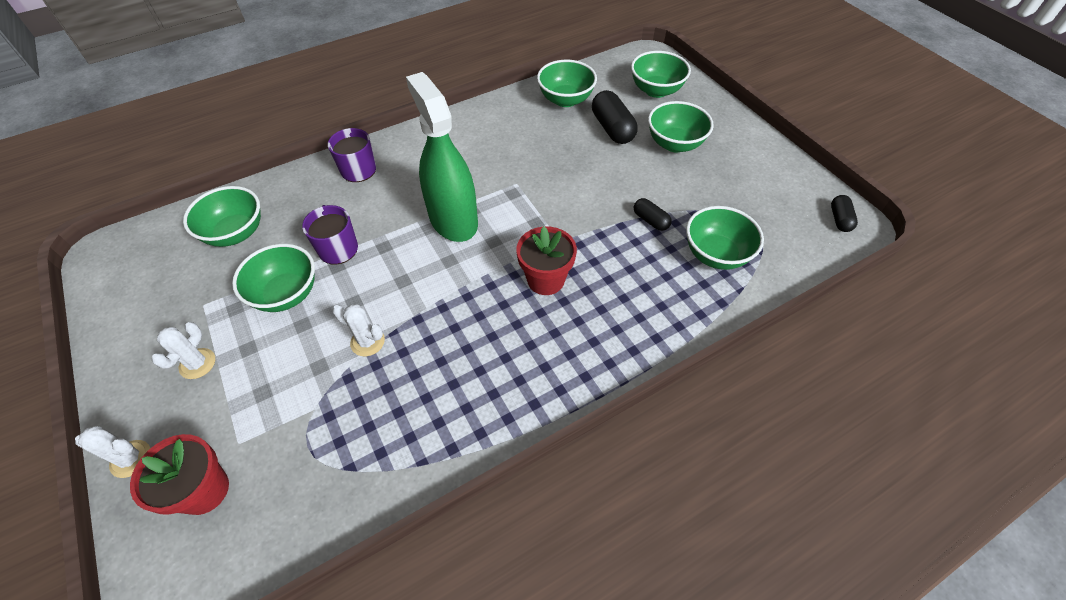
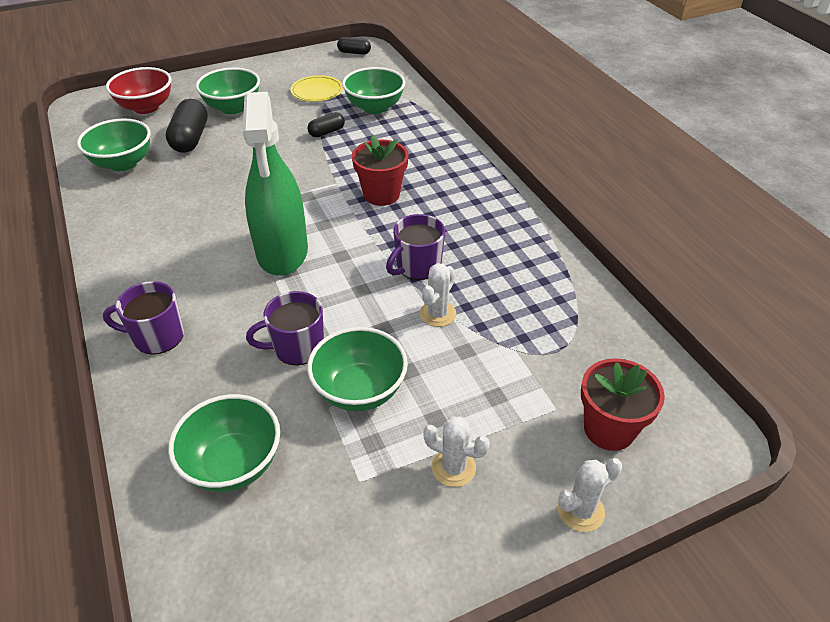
camera: 85 degrees left, 10 degrees down
white cactus [75,426,150,478] -> white cactus turned 45 degrees clockwise [558,458,622,532]
green spray bottle [406,72,478,242] -> green spray bottle turned 75 degrees counterclockwise [243,92,308,276]
black capsule [592,90,638,144] -> black capsule turned 75 degrees counterclockwise [166,99,208,153]
green bowl [631,51,691,98] -> red bowl [106,67,171,114]
none -> yellow plate [291,75,343,102]
none -> purple mug [386,214,445,280]

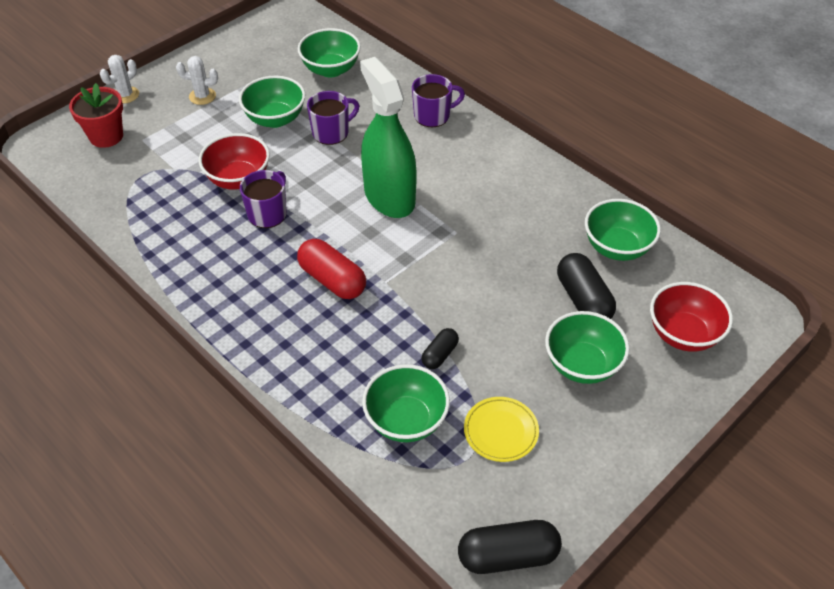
camera: 160 degrees right, 5 degrees up
black capsule [337,37,371,55] -> black capsule [458,520,562,574], size x1.76
red flower pot [352,134,409,206] -> red capsule [297,239,366,299]
white cactus [420,263,456,327] -> red bowl [199,133,270,190]

